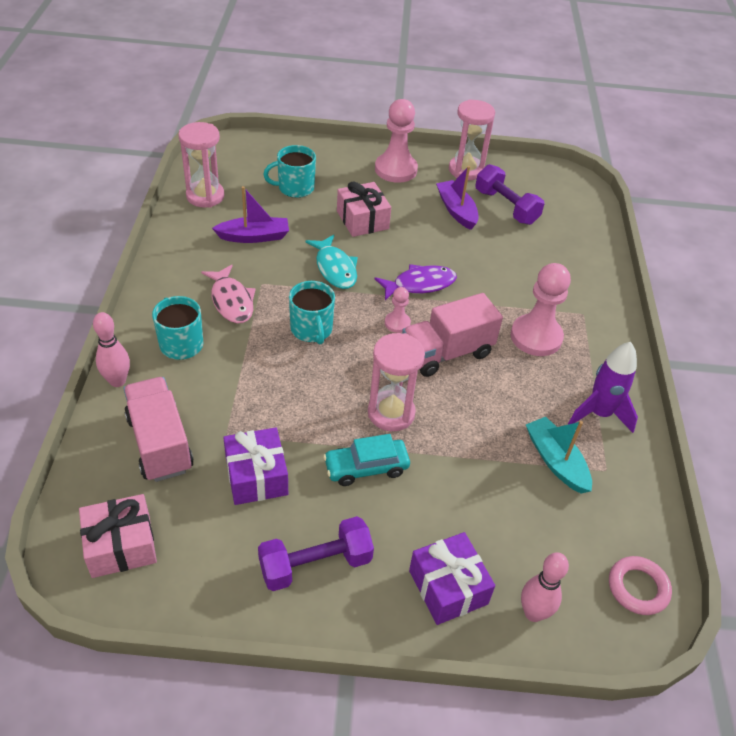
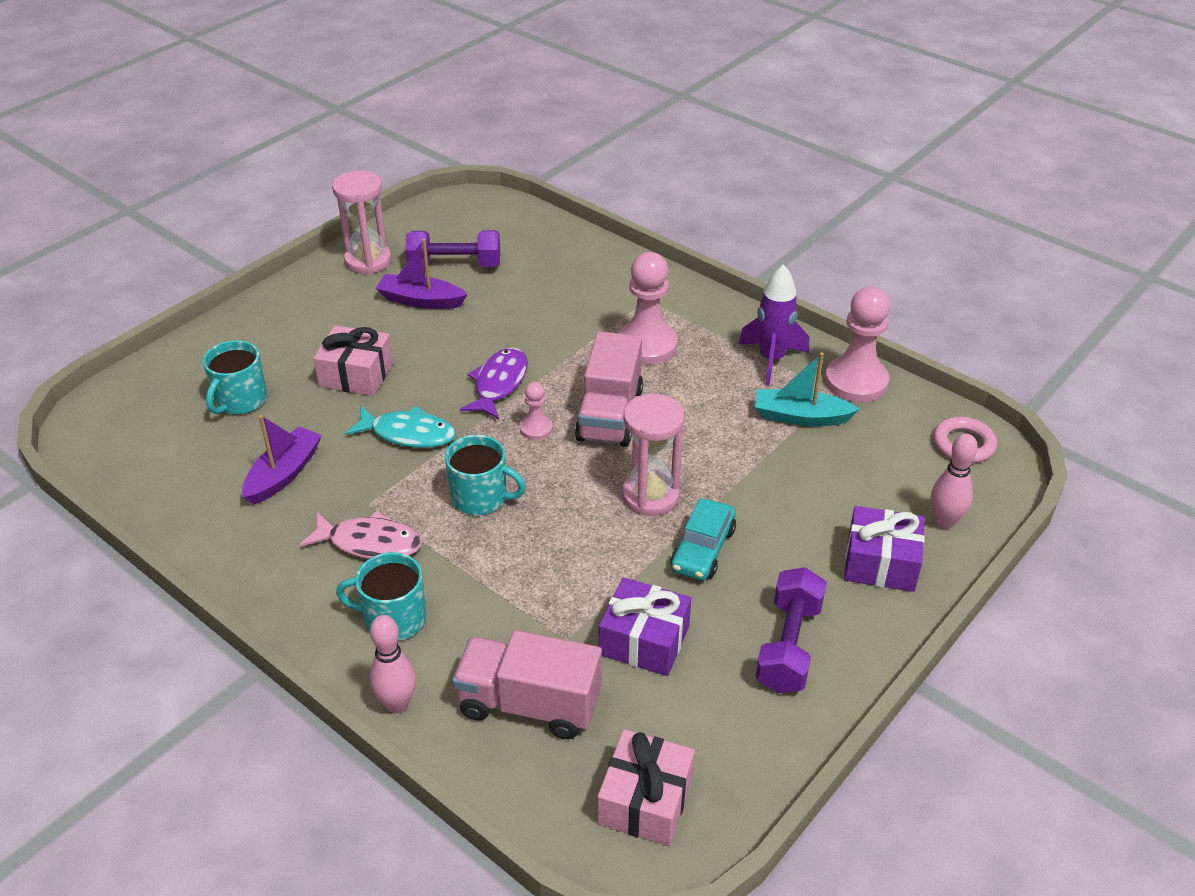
camera: 50 degrees left, 5 degrees down
pink hourglass [178,122,224,208] -> none
pink pawn [375,99,418,183] -> pink pawn moved to [825,287,890,402]

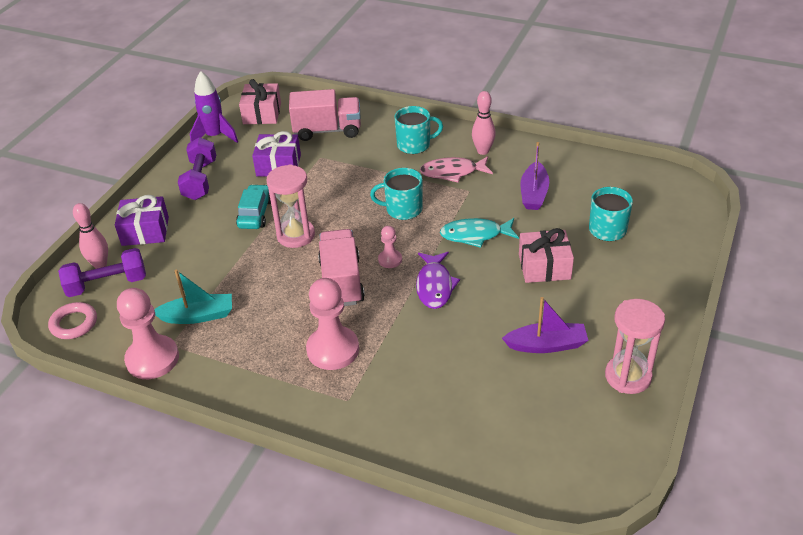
camera: 165 degrees right, 0 degrees up
pink bowling pin [369,615,416,713] -> pink bowling pin moved to [472,91,496,155]
purple dumbbell [405,230,500,267] -> purple dumbbell moved to [58,248,146,297]
purple rocket [738,264,809,386] -> purple rocket moved to [190,71,238,143]

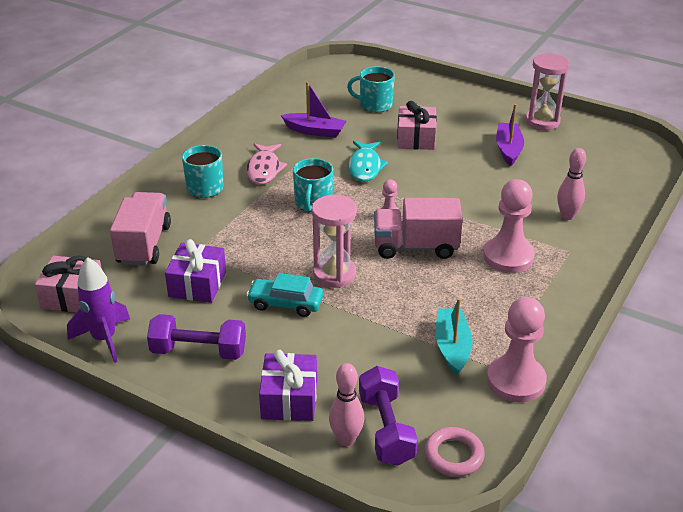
camera: 85 degrees left, 5 degrees down
purple fish [416,252,460,309] -> none
pink bowling pin [472,91,496,155] -> pink bowling pin moved to [557,148,586,220]

